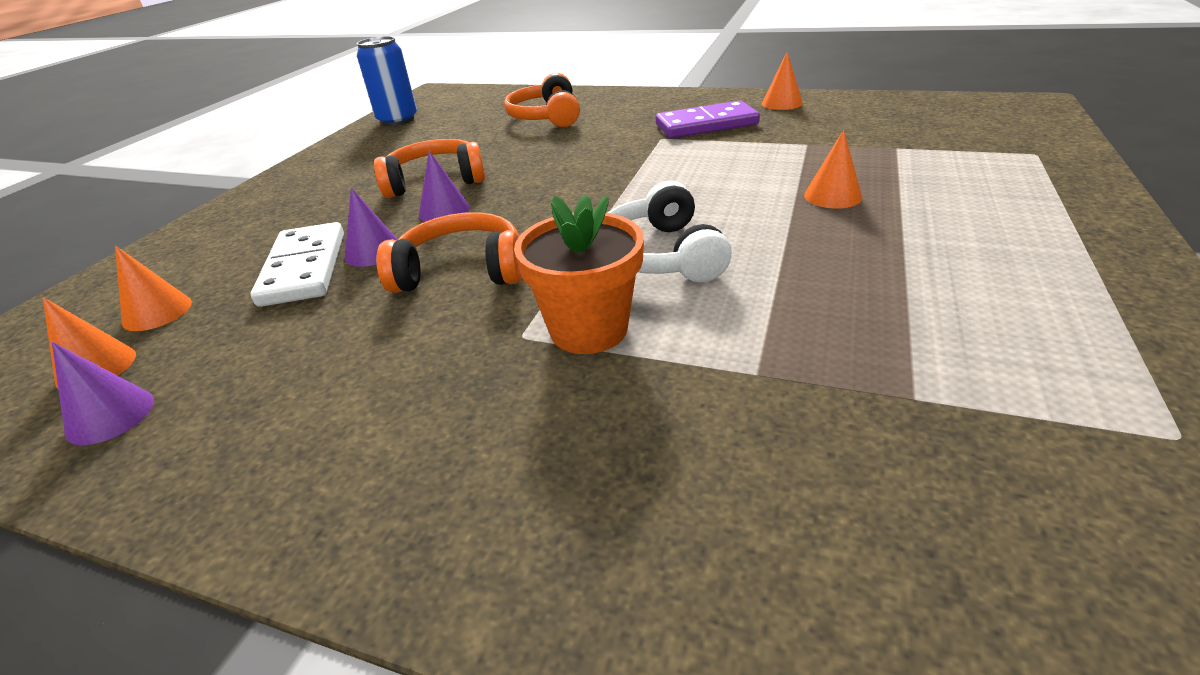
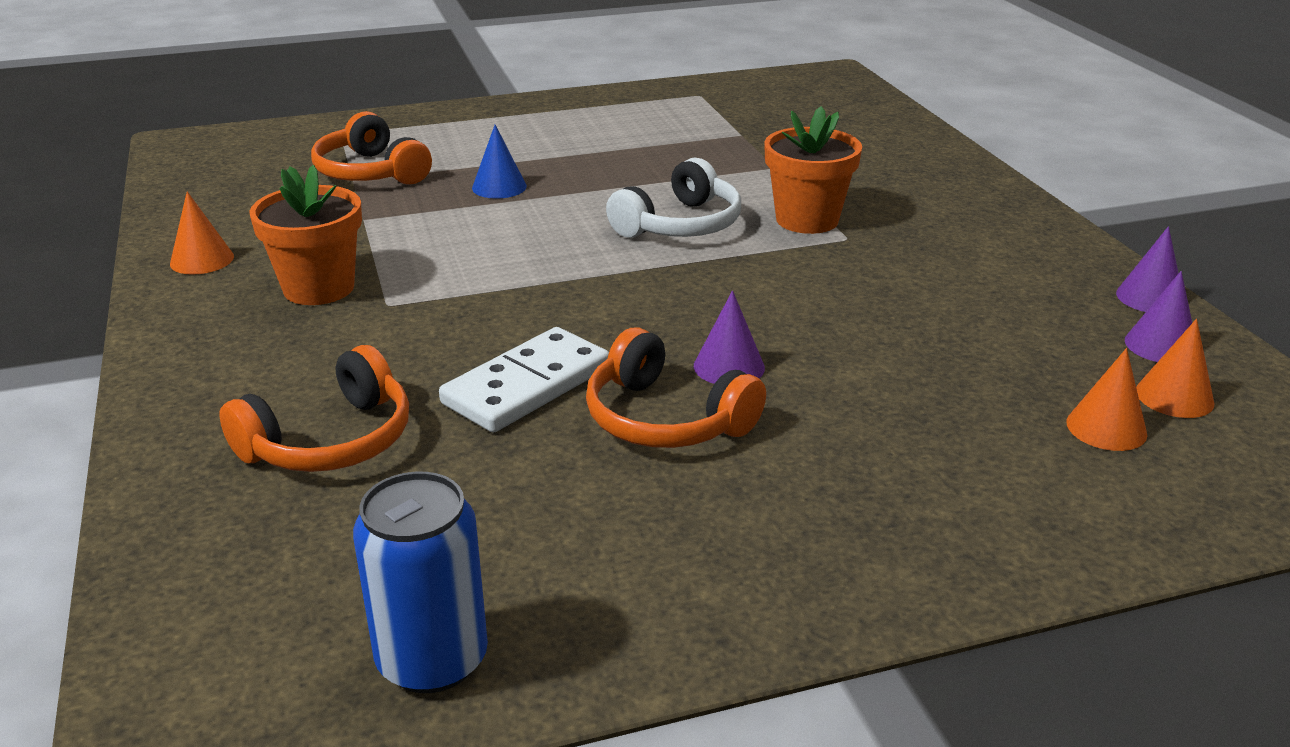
camera: 130 degrees left, 5 degrees down
white domino [251,222,344,307] -> white domino moved to [439,327,609,433]
purple cone [344,188,398,267] -> purple cone moved to [1116,226,1179,312]
orange headphones [377,212,522,293] -> orange headphones moved to [311,111,432,185]
purple domino [656,100,760,138] -> orange flower pot [249,165,362,305]
orange cone [804,130,862,209] -> blue cone [472,125,527,199]

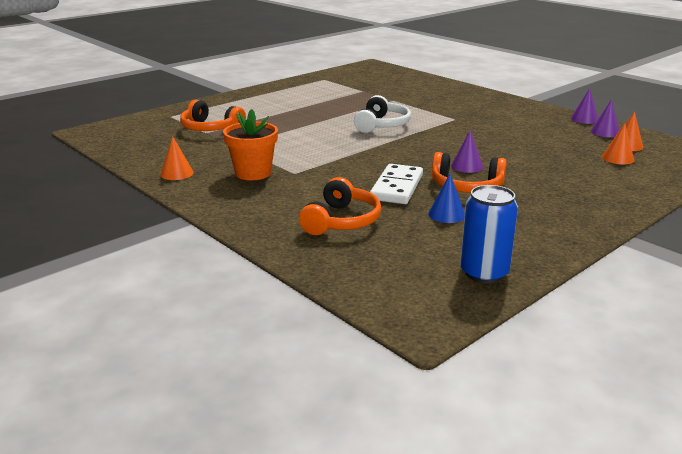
camera: 25 degrees left, 5 degrees down
blue cone [472,125,527,199] -> blue cone moved to [428,174,465,223]
orange flower pot [764,106,862,234] -> none

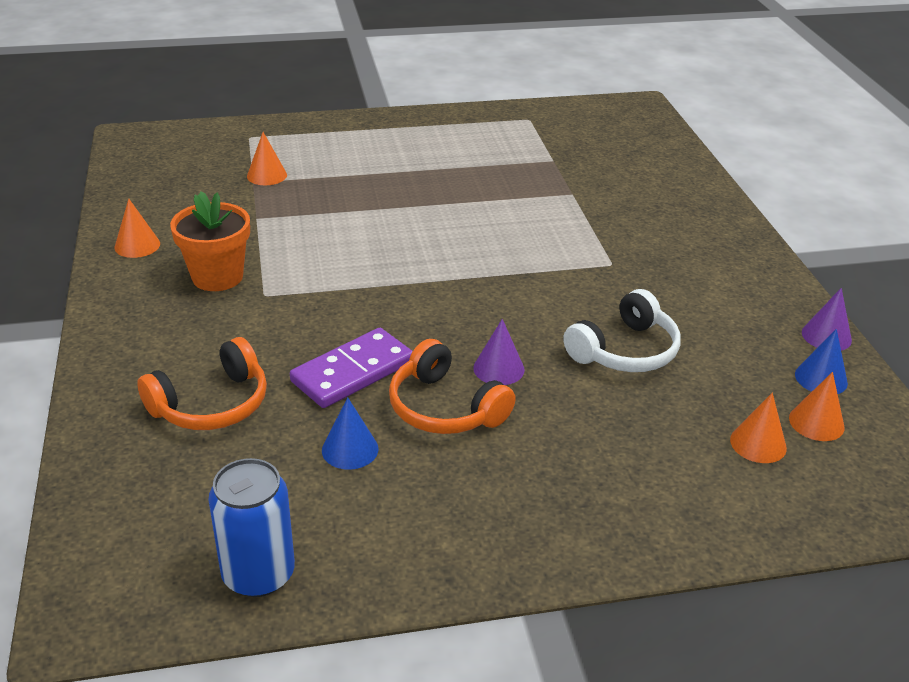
camera: 30 degrees right, 10 degrees up
orange headphones [180,100,246,131] -> orange cone [247,132,287,185]
white headphones [354,95,411,133] -> white headphones moved to [563,289,681,372]
white domino [370,164,423,204] -> purple domino [290,328,413,408]
purple cone [591,99,619,137] -> blue cone [795,329,848,394]

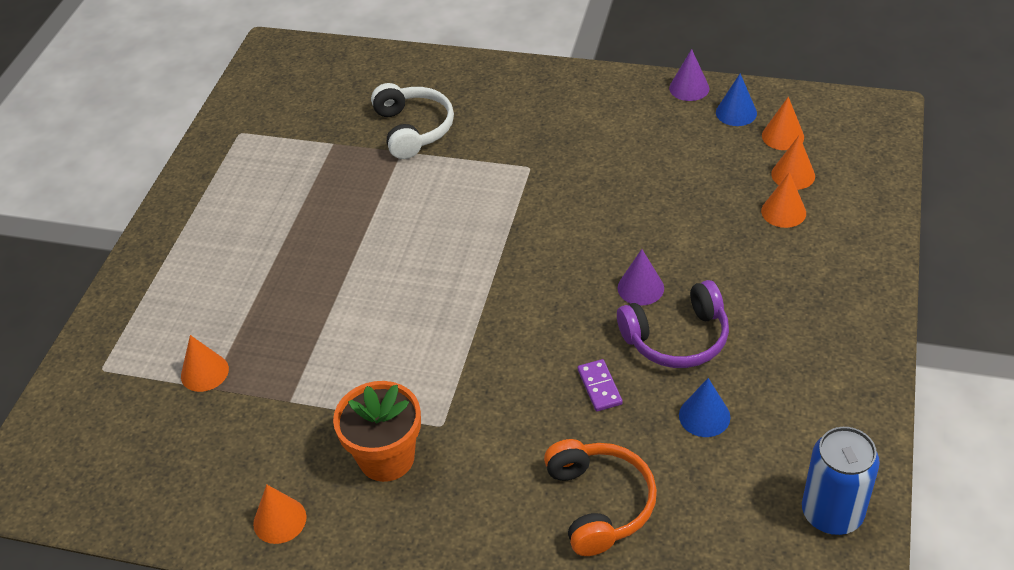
camera: 60 degrees left, 10 degrees up
purple domino [290,328,413,408] -> purple domino [578,359,623,411], size x0.52
orange headphones [389,339,516,434] -> purple headphones [617,280,729,368]
white headphones [563,289,681,372] -> white headphones moved to [371,83,454,159]
none -> orange cone [761,172,806,228]

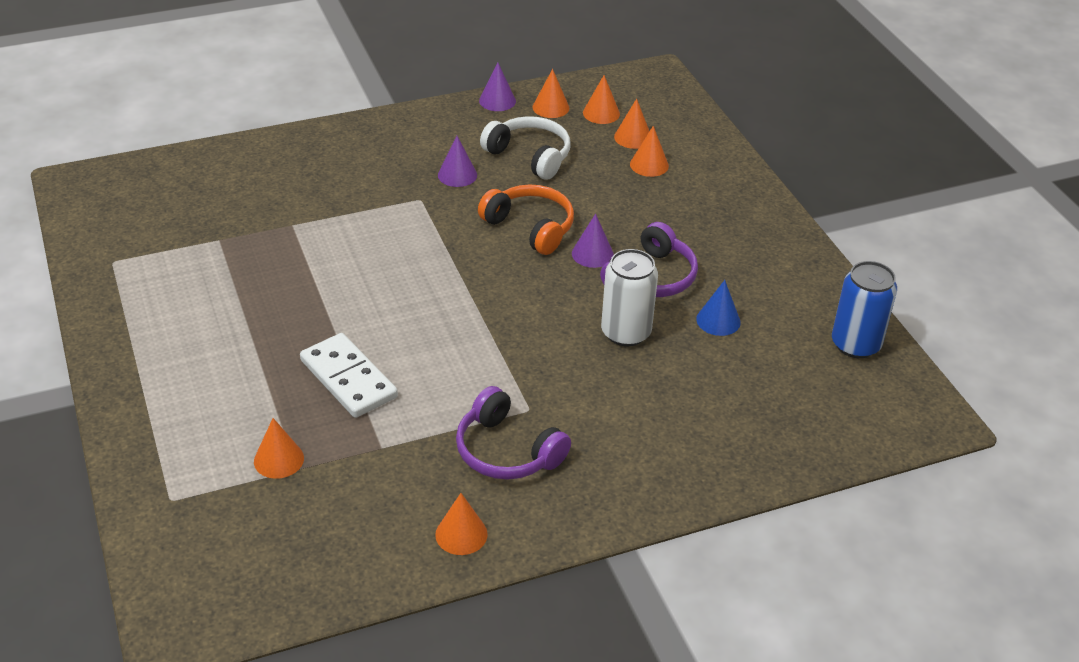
camera: 40 degrees left, 5 degrees down
orange flower pot [333,381,421,482] -> purple headphones [456,386,571,480]
white headphones [371,83,454,159] -> white headphones moved to [480,116,570,180]
orange headphones [544,439,657,556] -> orange headphones moved to [478,184,574,255]
purple domino [578,359,623,411] -> white can [601,249,658,346]
blue cone [716,74,757,126] -> orange cone [532,69,569,118]
none -> white domino [300,333,398,418]
none -> purple cone [438,136,477,187]

